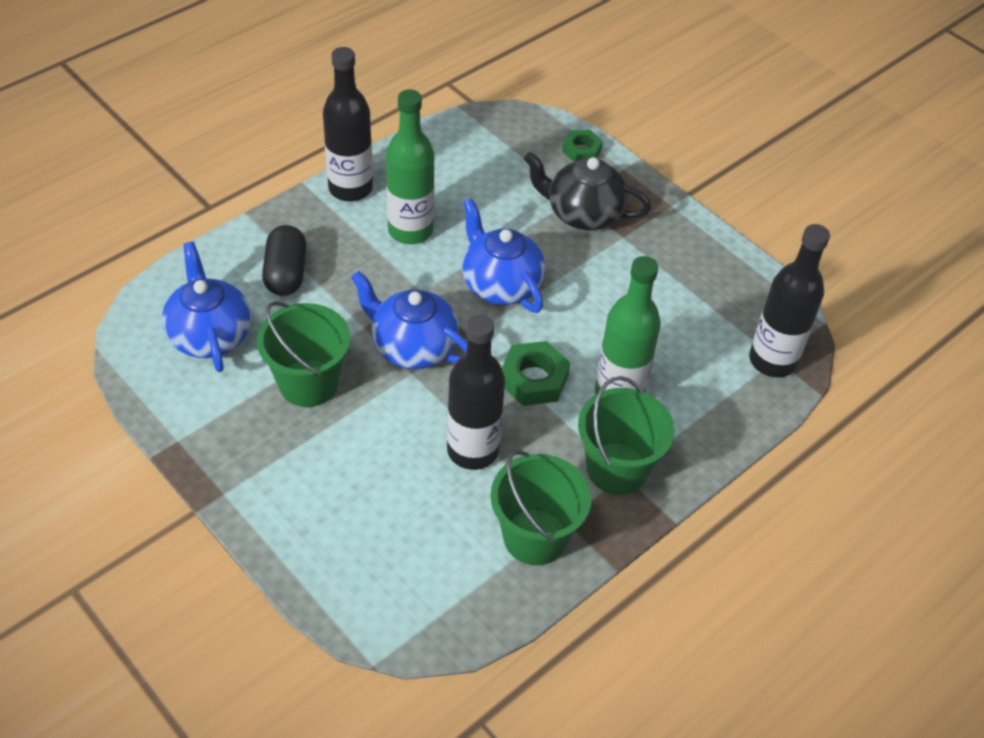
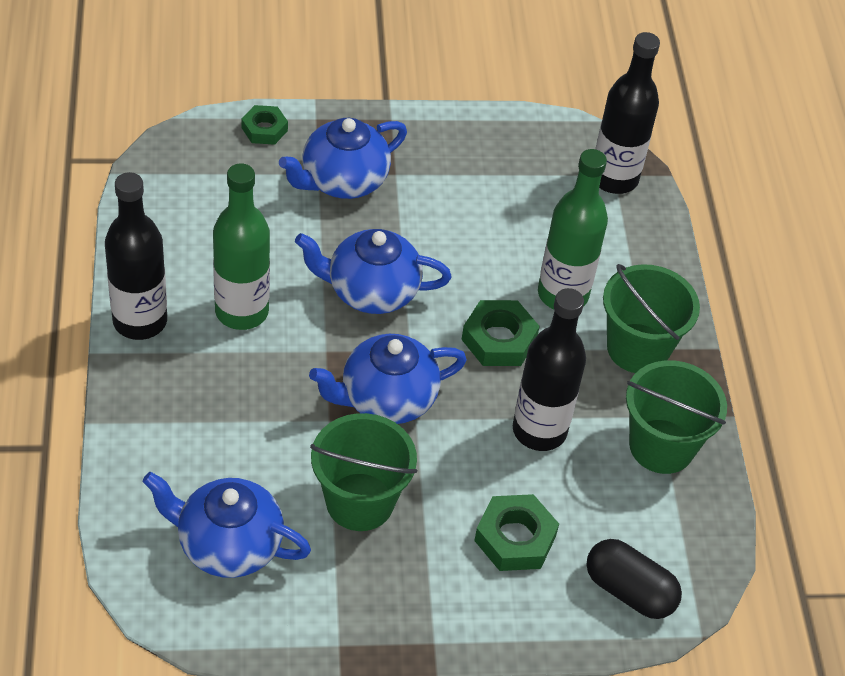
camera: 55 degrees left, 0 degrees up
black capsule [262,225,306,296] -> black capsule moved to [586,539,682,619]
black teapot [524,152,651,230] -> blue teapot [279,118,407,199]
none -> green nut [474,494,559,571]

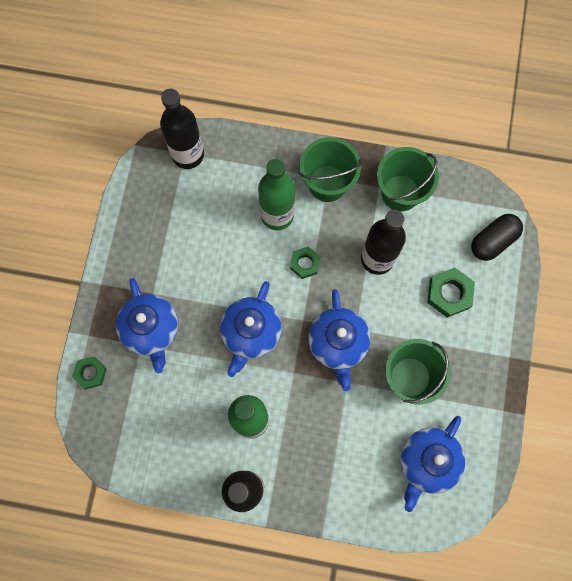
camera: 70 degrees left, 25 degrees up
green nut [461,300,540,366] -> green nut [290,247,321,279], size x0.66

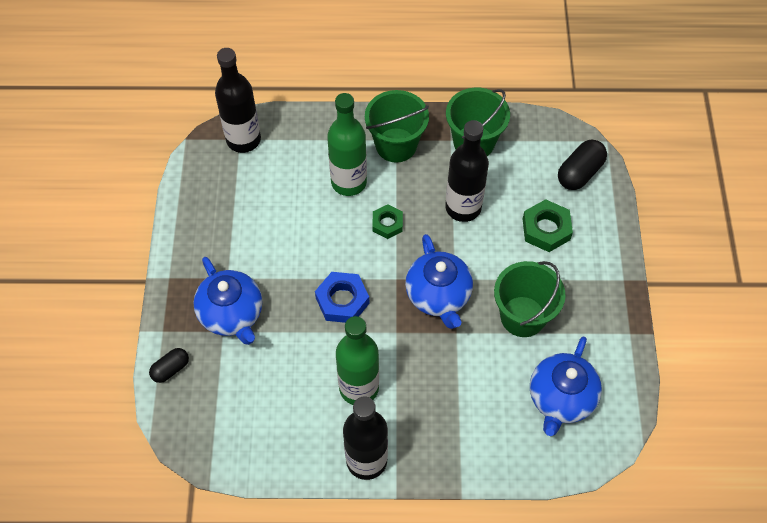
camera: 10 degrees left, 15 degrees down
green nut [72,356,107,389] -> black capsule [149,348,189,383]
blue teapot [220,281,282,377] -> blue nut [315,272,369,323]

